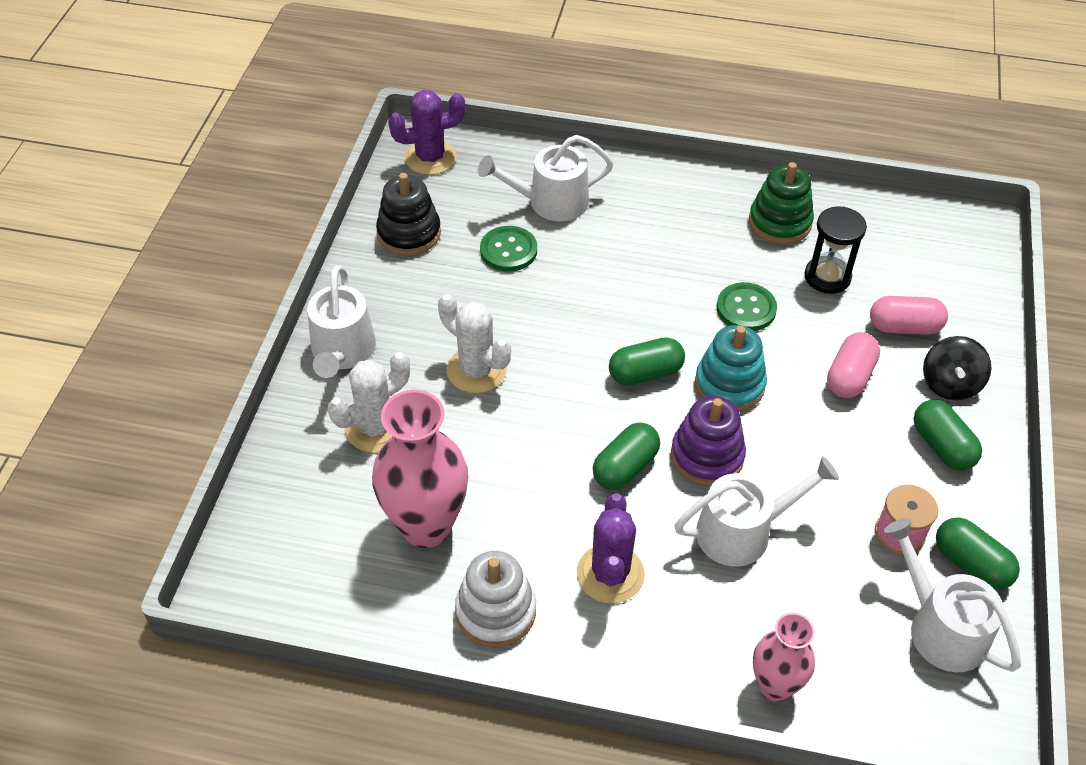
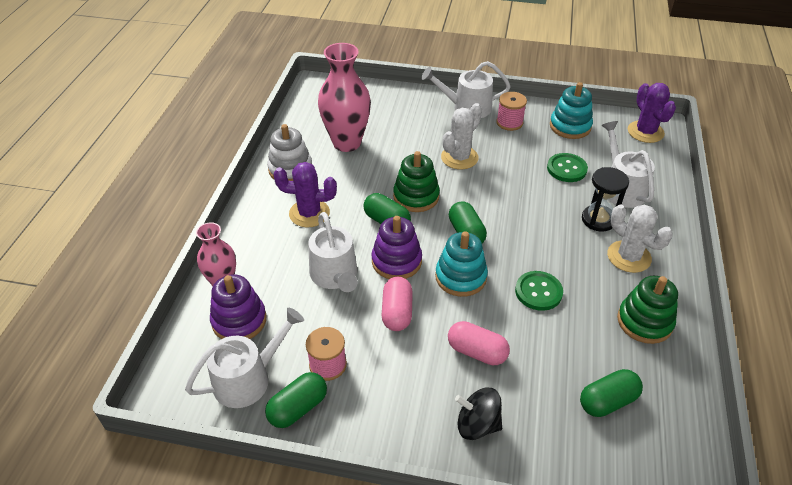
camera: 90 degrees right, 5 degrees down
white cactus [328,352,410,452] -> white cactus moved to [607,205,672,273]
black stacking toy [376,173,441,256] -> turquoise stacking toy [550,82,593,139]
black hourglass [805,206,867,294] -> black hourglass moved to [582,167,629,232]
pink capsule [870,296,948,335] -> pink capsule moved to [382,277,413,331]
green capsule [913,400,982,470] -> green capsule moved to [580,369,643,417]
none -> purple stacking toy [210,275,267,339]
none -> green stacking toy [393,151,440,212]
none -> pink spool [496,92,527,131]

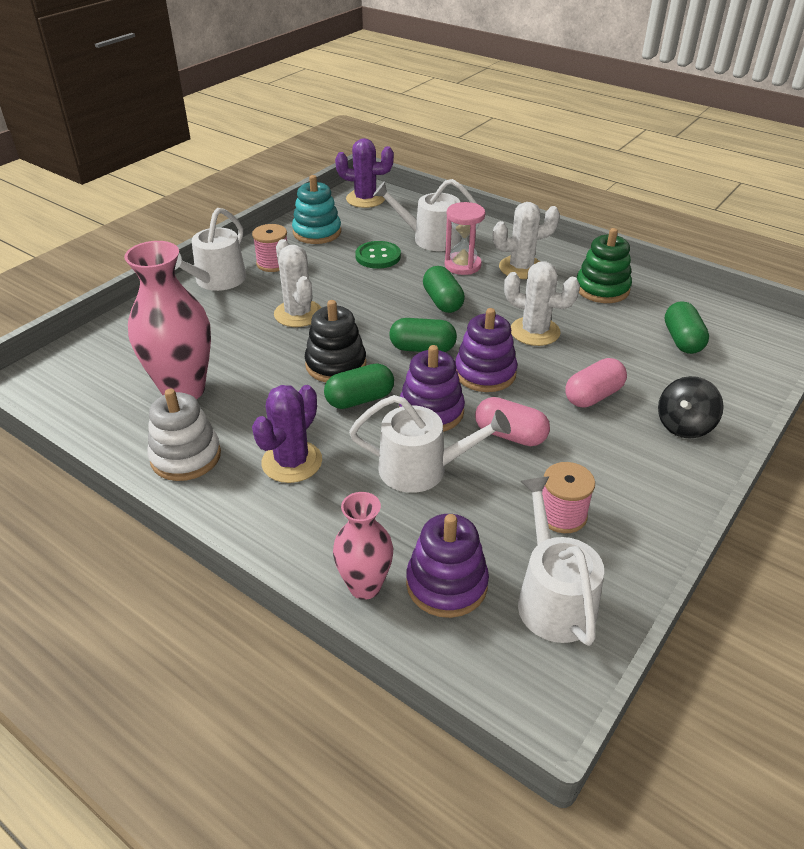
camera: 65 degrees left, 5 degrees down
green capsule [265,372,327,428] -> green capsule moved to [423,266,465,313]
green stacking toy [393,151,440,212] -> black stacking toy [305,300,366,382]
turquoise stacking toy [435,231,488,297] -> purple stacking toy [455,308,518,392]
green button [515,271,563,311] -> white cactus [504,261,580,346]
black hourglass [582,167,629,232] -> pink hourglass [445,202,485,275]

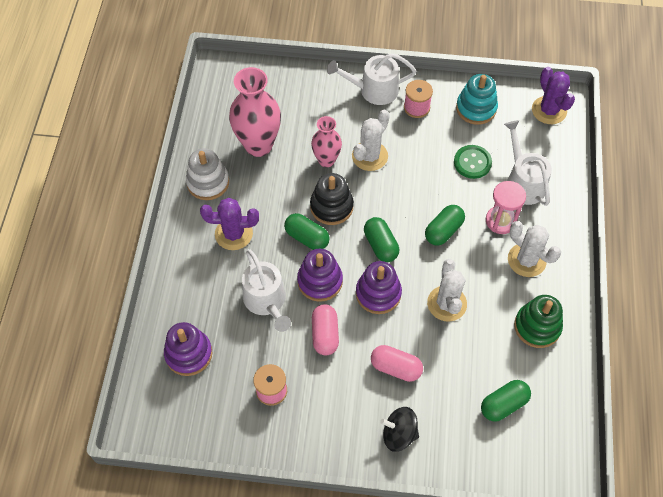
camera: 60 degrees right, 20 degrees up
pink vase [333,492,393,600] -> pink vase moved to [311,116,342,167]
white watering can [518,477,604,646] -> none

